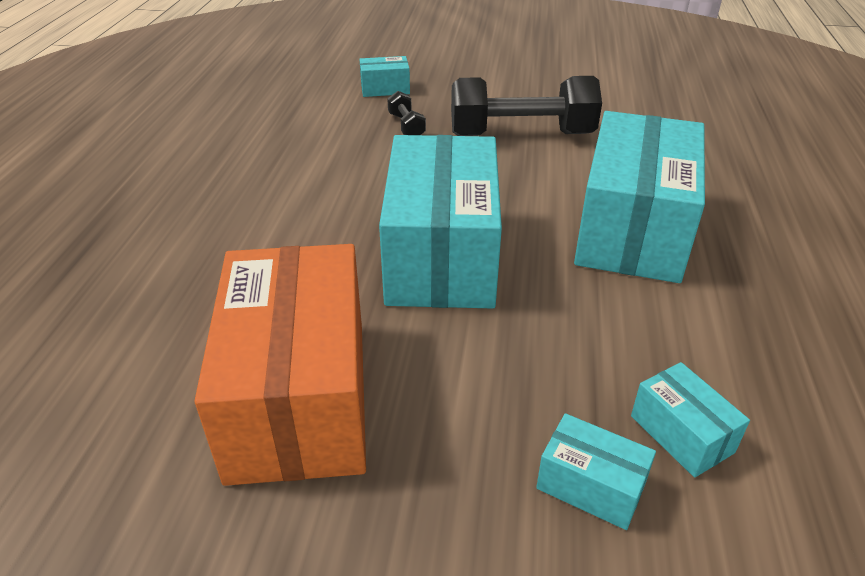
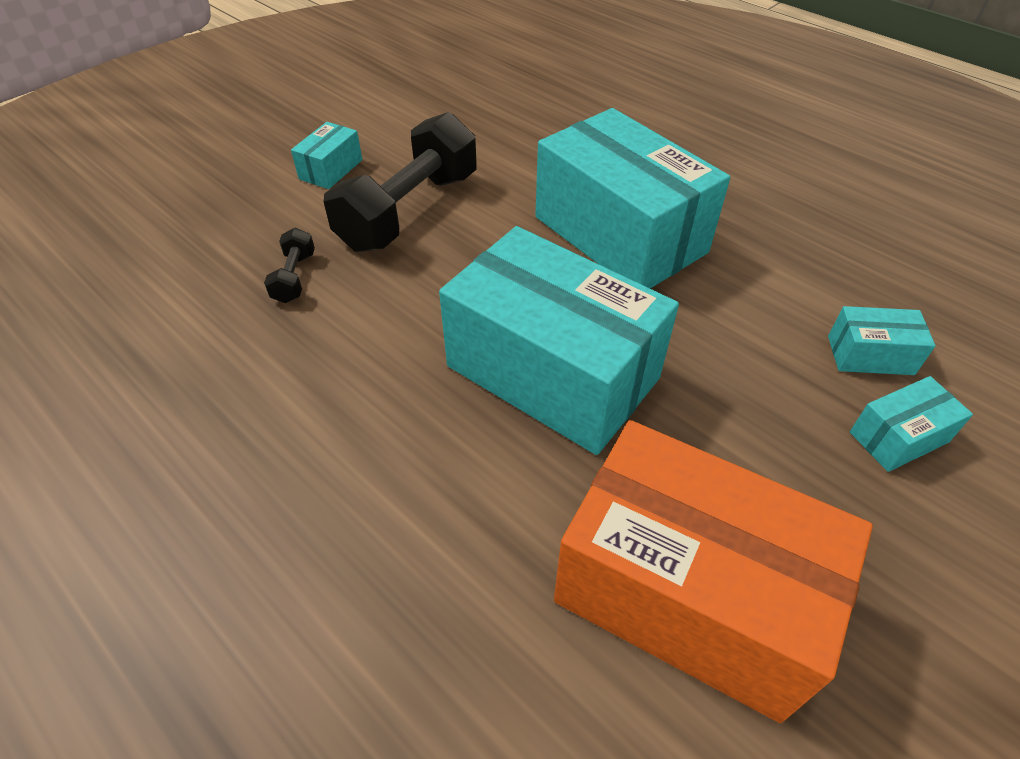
camera: 55 degrees left, 10 degrees up
turquoise box [359,56,410,97] -> turquoise box moved to [291,122,362,189]
black dumbbell [387,91,426,135] -> black dumbbell turned 75 degrees clockwise [264,228,315,303]

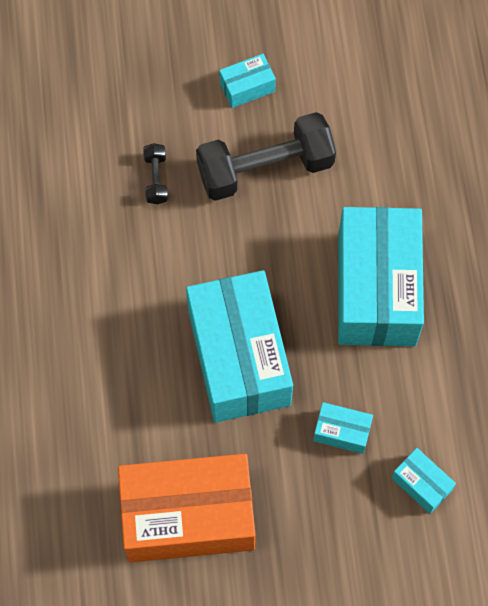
camera: 40 degrees right, 20 degrees up
black dumbbell [264,228,315,303] -> black dumbbell turned 45 degrees counterclockwise [143,143,168,204]
orange box [554,420,873,723] -> orange box turned 75 degrees counterclockwise [118,454,255,562]
turquoise box [850,376,973,472] -> turquoise box moved to [313,402,373,454]

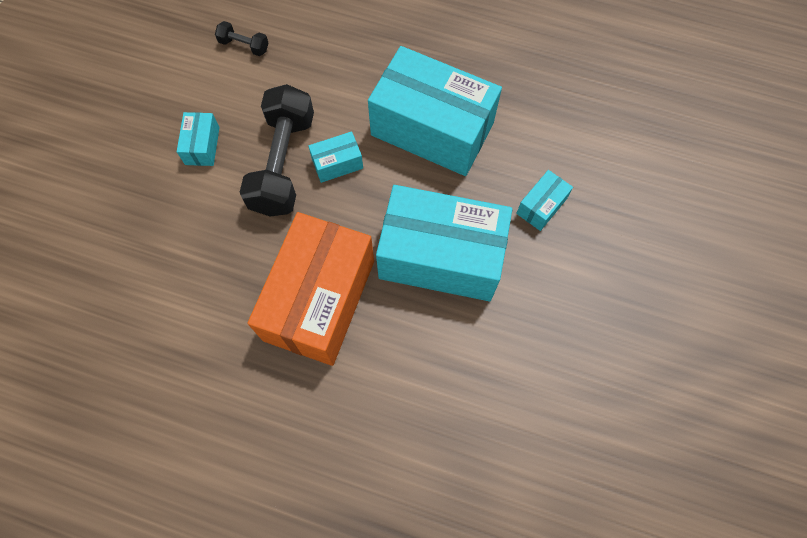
camera: 65 degrees left, 0 degrees up
orange box [118,454,255,562] -> orange box moved to [247,212,374,366]
black dumbbell [143,143,168,204] -> black dumbbell moved to [215,21,268,56]
turquoise box [391,448,456,514] -> turquoise box moved to [308,131,363,183]

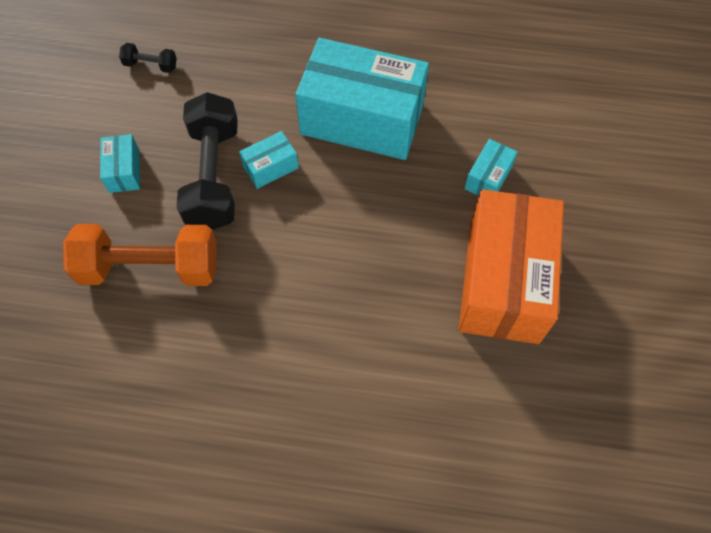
camera: 10 degrees left, 5 degrees down
orange box [247,212,374,366] -> orange box moved to [459,189,564,344]
turquoise box [376,185,512,301] -> none
none -> orange dumbbell [63,224,217,286]

